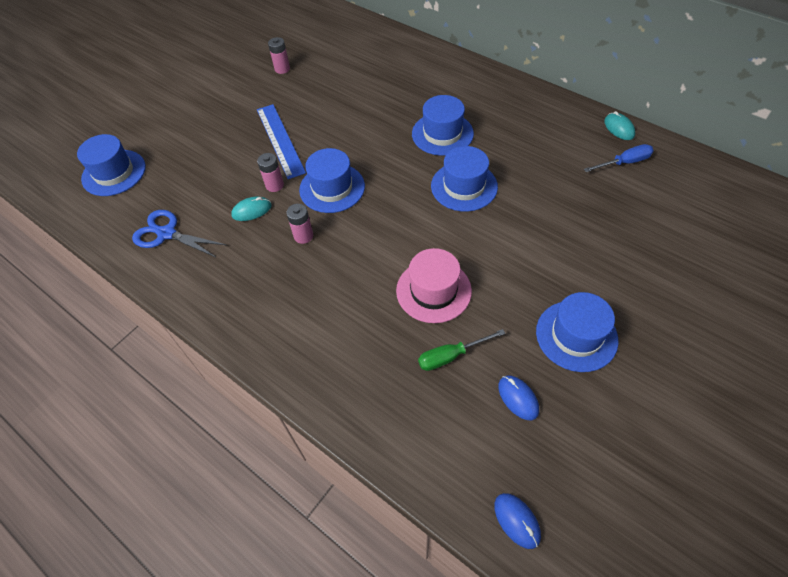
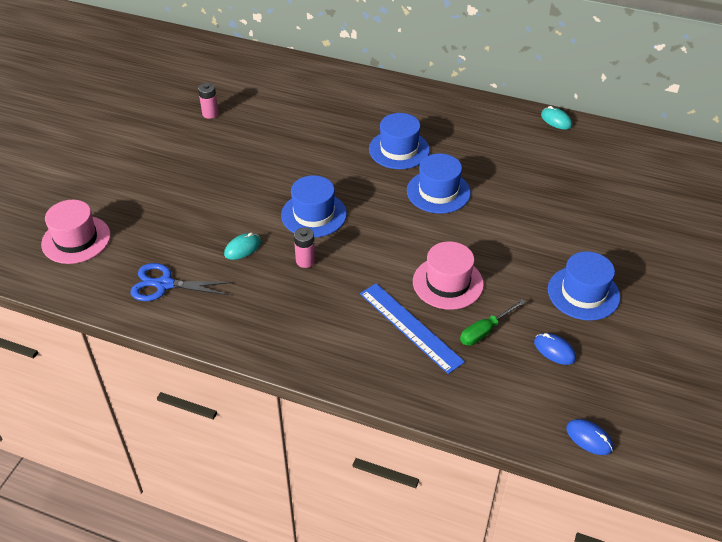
camera: 20 degrees left, 10 degrees down
blue hat [77,134,146,196] -> pink hat [41,200,111,264]
blue ruler [257,104,306,179] -> blue ruler moved to [360,283,465,374]
pink battery [257,153,284,192] -> none
blue screwdriver [584,144,654,172] -> none

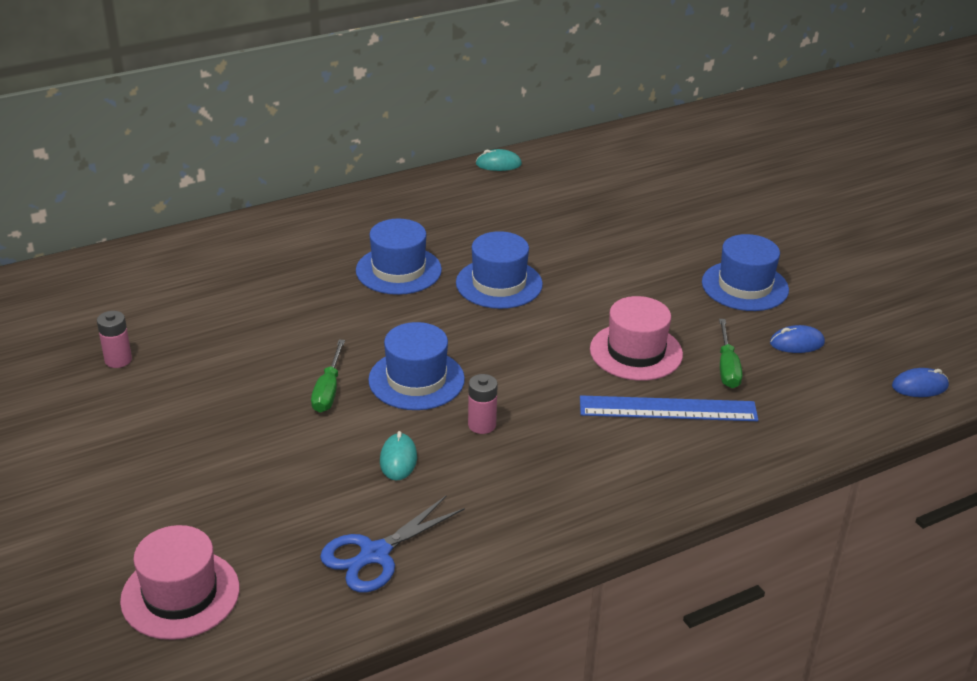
camera: 50 degrees left, 10 degrees down
none -> green screwdriver [311,339,345,412]

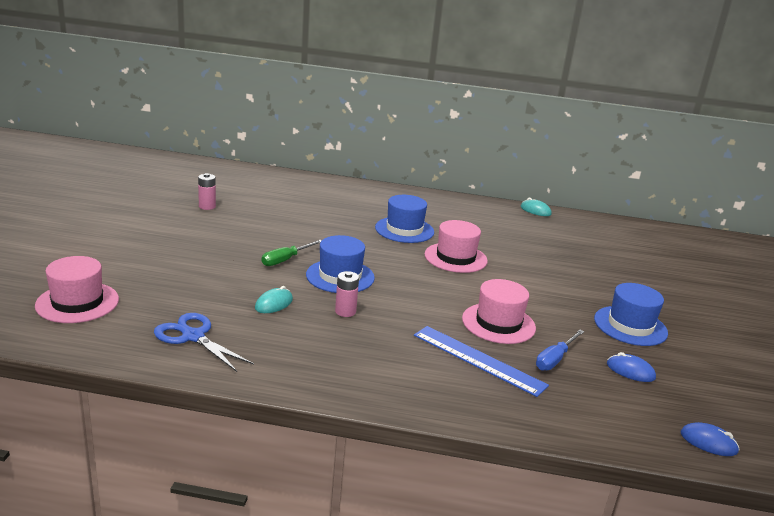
camera: 35 degrees right, 10 degrees down
blue scissors [320,495,465,592] -> blue scissors turned 45 degrees clockwise [154,313,254,372]
blue hat [456,231,543,309] -> pink hat [425,220,488,273]
green screwdriver [719,319,742,388] -> blue screwdriver [536,330,584,371]

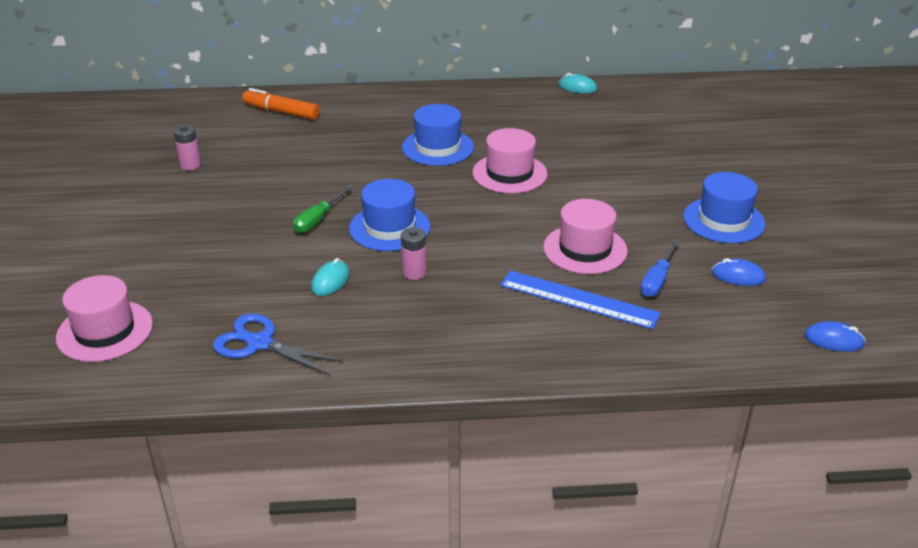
camera: 10 degrees left, 10 degrees up
none -> orange marker [242,88,320,120]

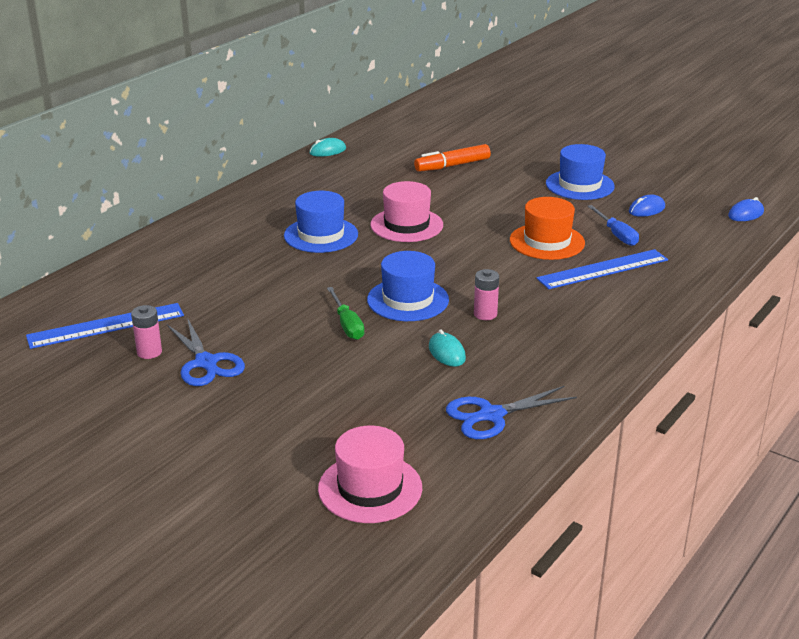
camera: 50 degrees left, 5 degrees down
orange marker [242,88,320,120] -> orange marker moved to [414,144,491,172]
pink hat [543,199,628,274] -> orange hat [510,197,585,260]
none -> blue ruler [26,303,184,349]
none -> blue scissors [167,318,245,386]

